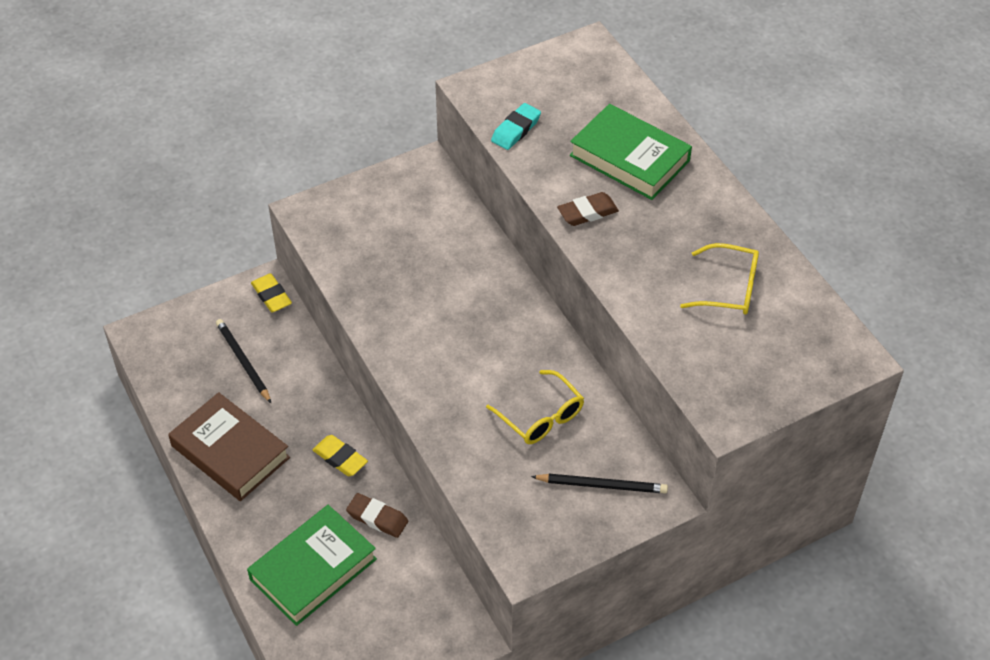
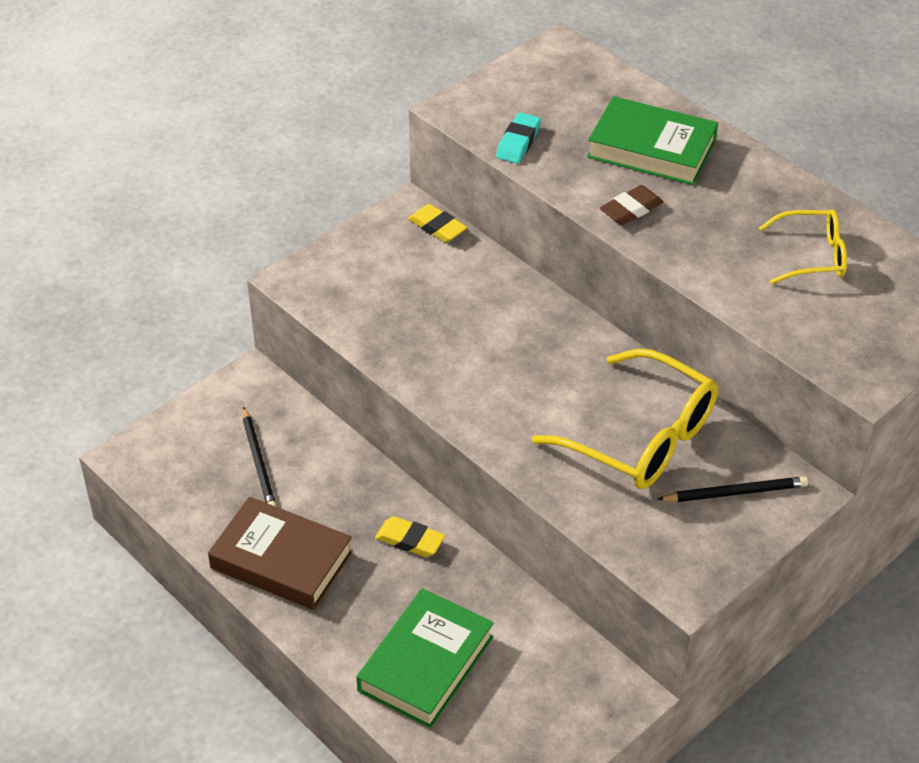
camera: 15 degrees left, 5 degrees down
black pencil [216,319,271,403] -> black pencil turned 150 degrees counterclockwise [243,407,277,507]
yellow eraser [251,273,292,312] -> yellow eraser moved to [408,204,467,242]
brown eraser [346,493,408,538] -> none
yellow glasses [486,370,584,444] -> yellow glasses [532,349,718,489], size x1.73

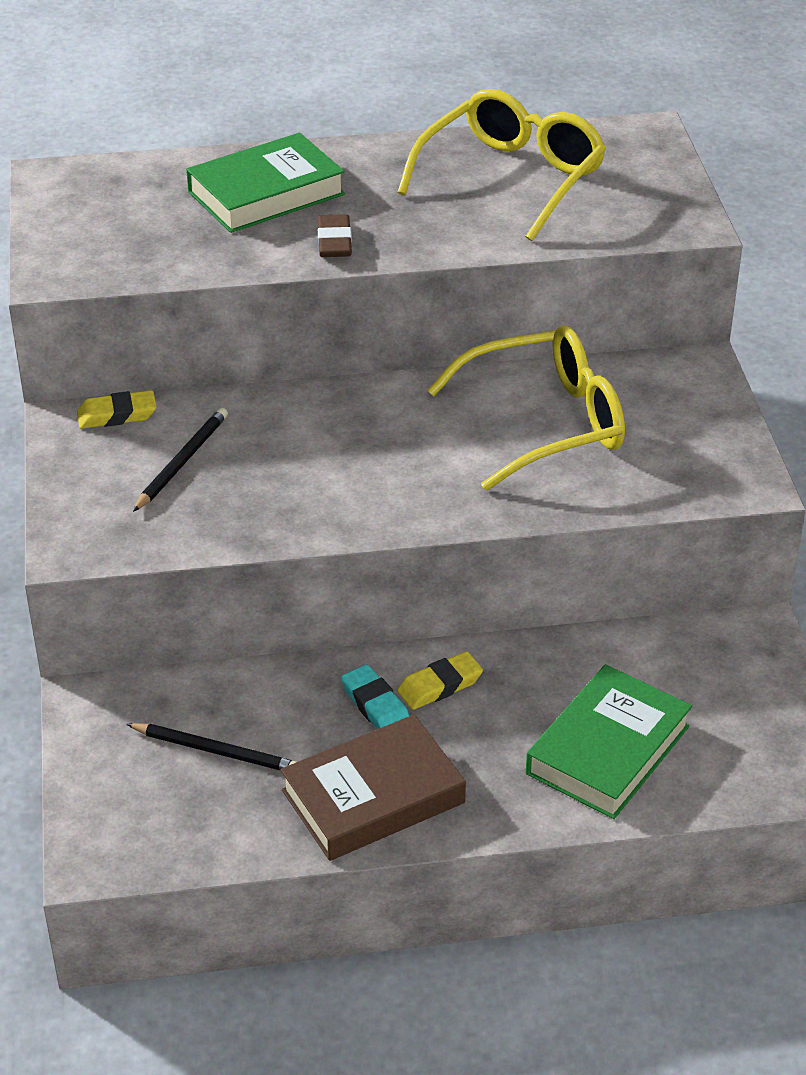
camera: 55 degrees left, 5 degrees down
green book [356,588,494,728] -> green book turned 60 degrees clockwise [526,664,692,819]
turquoise eraser [496,112,541,163] -> turquoise eraser moved to [341,665,409,729]
black pencil [657,476,808,502] -> black pencil moved to [133,408,228,512]
yellow glasses [759,209,847,284] -> yellow glasses [397,89,606,241], size x1.73

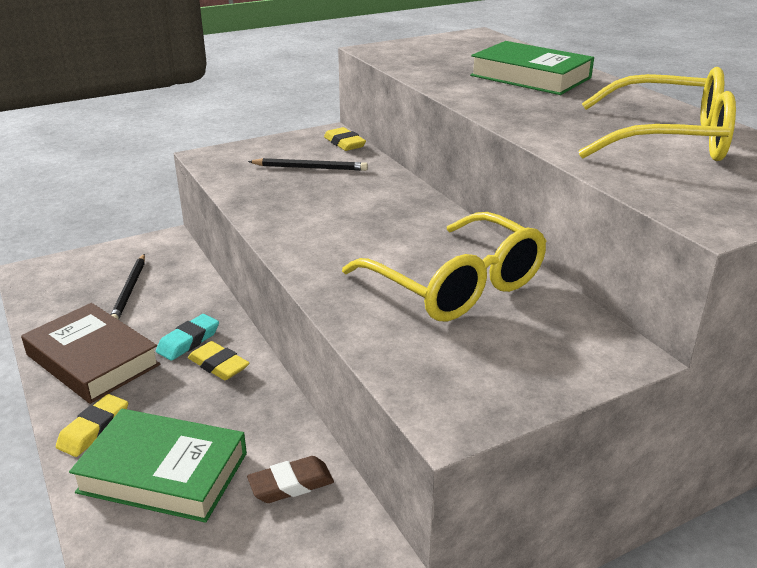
camera: 70 degrees right, 10 degrees down
brown eraser [318,214,352,257] -> brown eraser moved to [247,456,334,503]
none -> yellow eraser [56,394,128,457]

